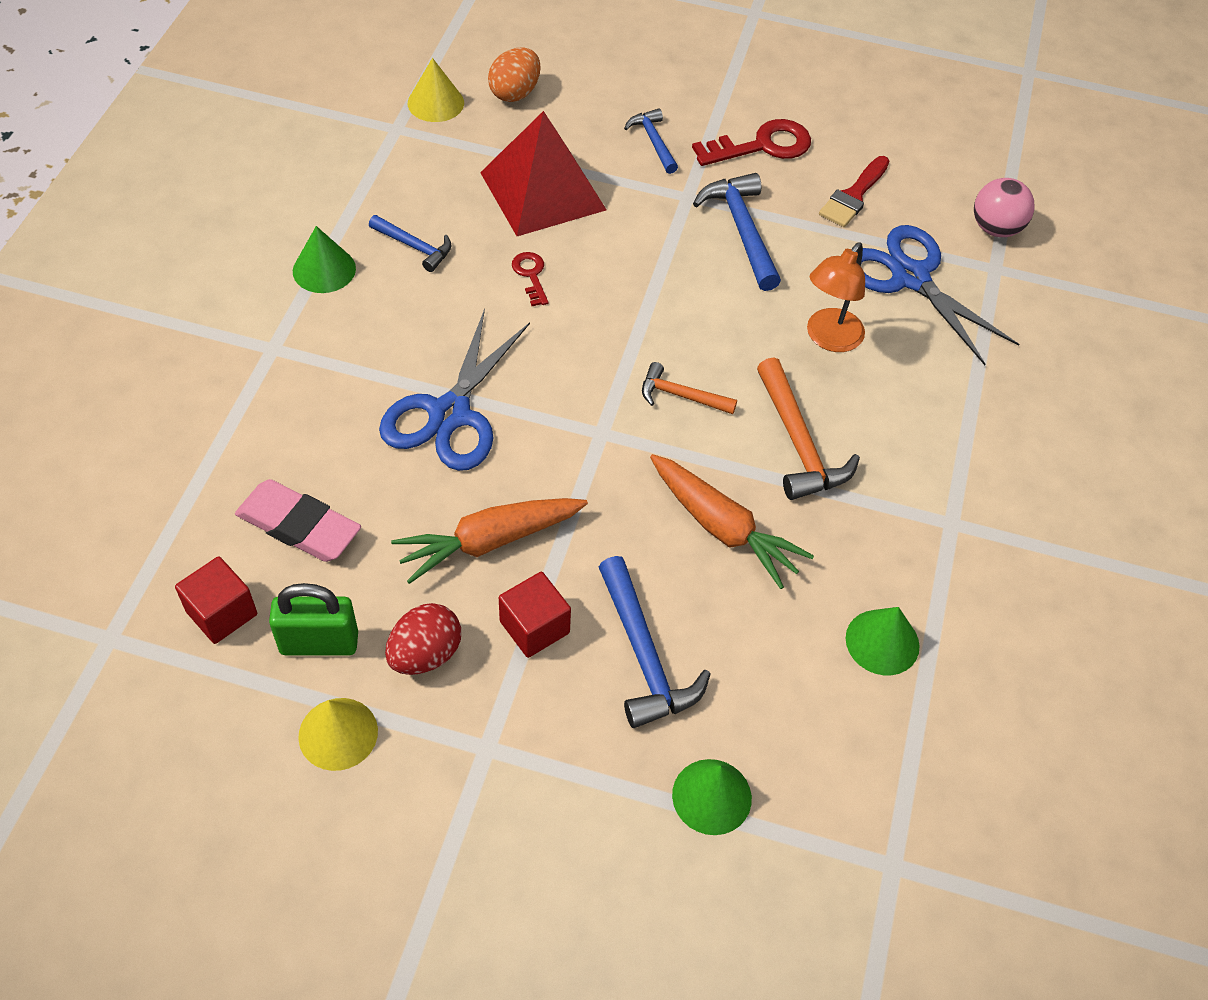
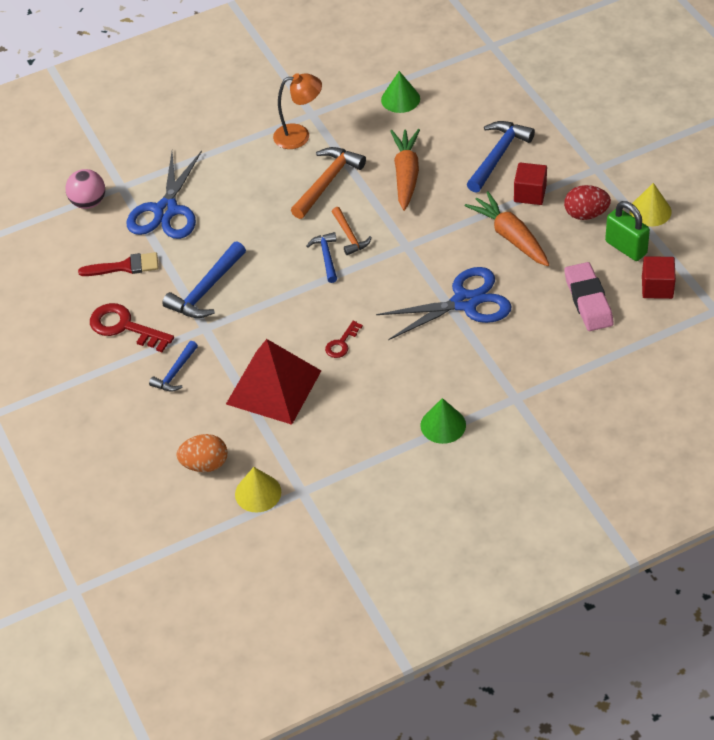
camera: 125 degrees left, 5 degrees down
blue hammer [369,215,451,272] -> blue hammer moved to [307,232,337,283]
orange carrot [391,498,588,584] -> orange carrot turned 150 degrees counterclockwise [465,191,549,266]
green cone [672,759,752,835] -> none
orange lamp [807,242,865,352] -> orange lamp moved to [273,73,322,149]

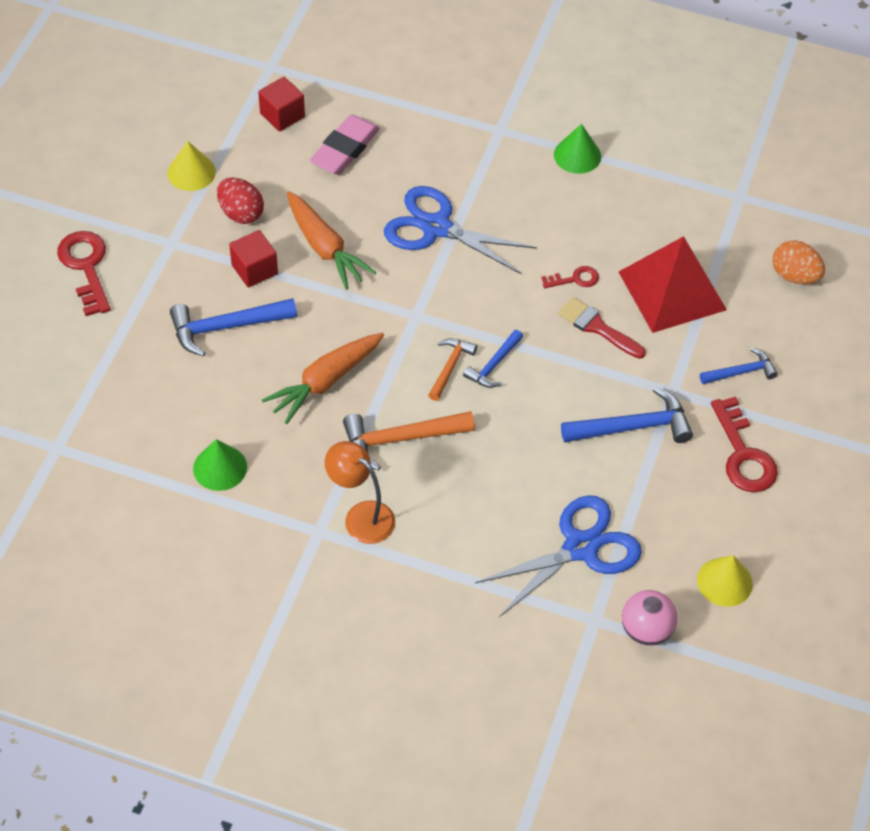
camera: 140 degrees left, 5 degrees up
red brush [78,252,159,276] -> red brush moved to [558,297,646,359]
yellow cone [235,467,281,513] -> yellow cone moved to [697,555,753,607]
orange carrot [465,191,549,266] -> orange carrot turned 45 degrees counterclockwise [287,191,377,290]
green padlock [605,201,650,261] -> none
none -> red key [57,231,111,316]

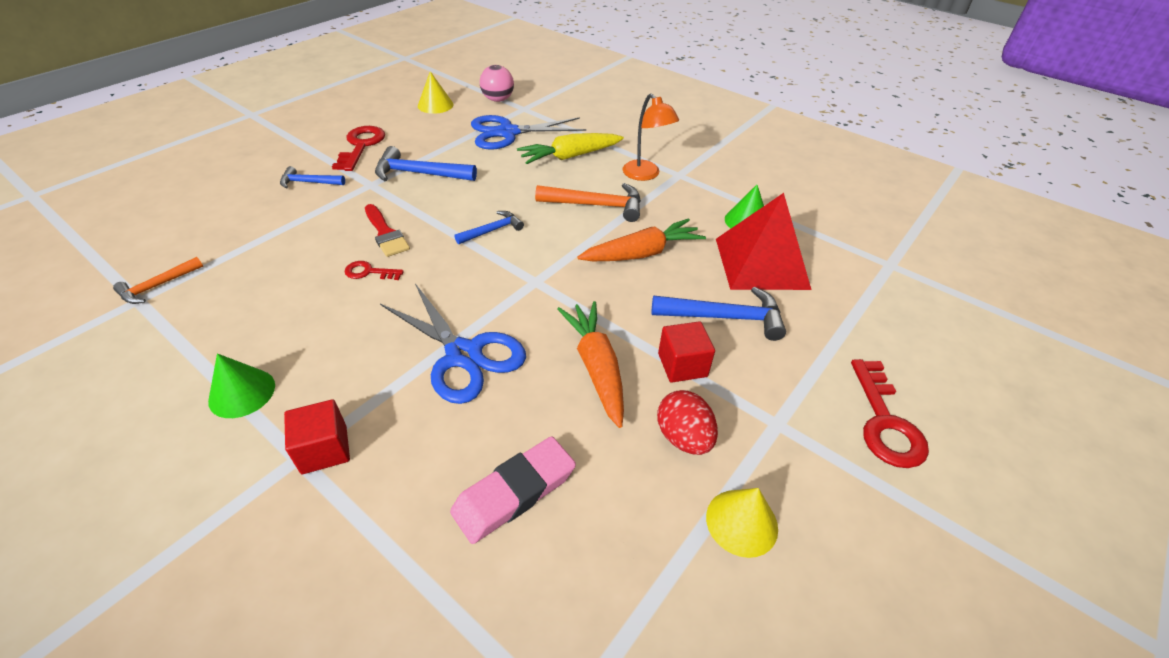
camera: 160 degrees left, 10 degrees down
red cube [258,77,305,132] -> red cube moved to [284,399,350,474]
orange hammer [428,338,477,401] -> orange hammer moved to [113,257,203,304]
red pyramid [619,236,727,333] -> red pyramid moved to [716,193,811,290]
orange egg [772,241,825,284] -> none
none -> yellow carrot [517,133,624,164]

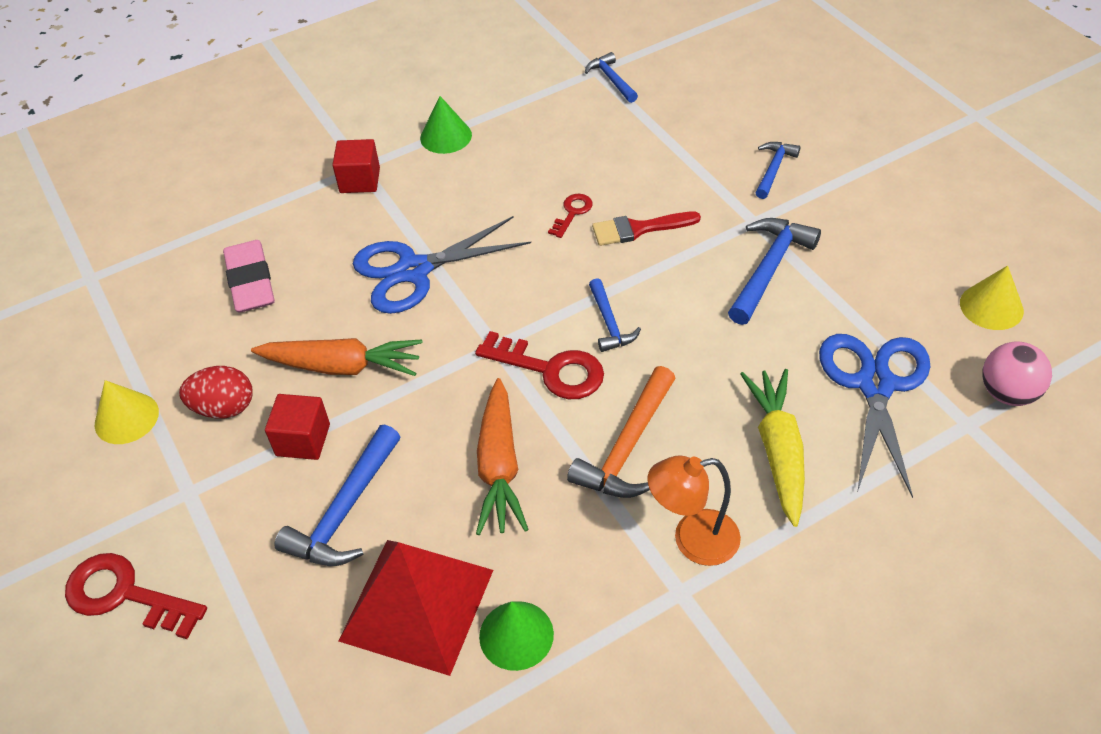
camera: 115 degrees right, 5 degrees up
orange hammer [113,257,203,304] -> blue hammer [585,52,638,103]
red key [332,126,385,171] -> red key moved to [475,331,604,399]

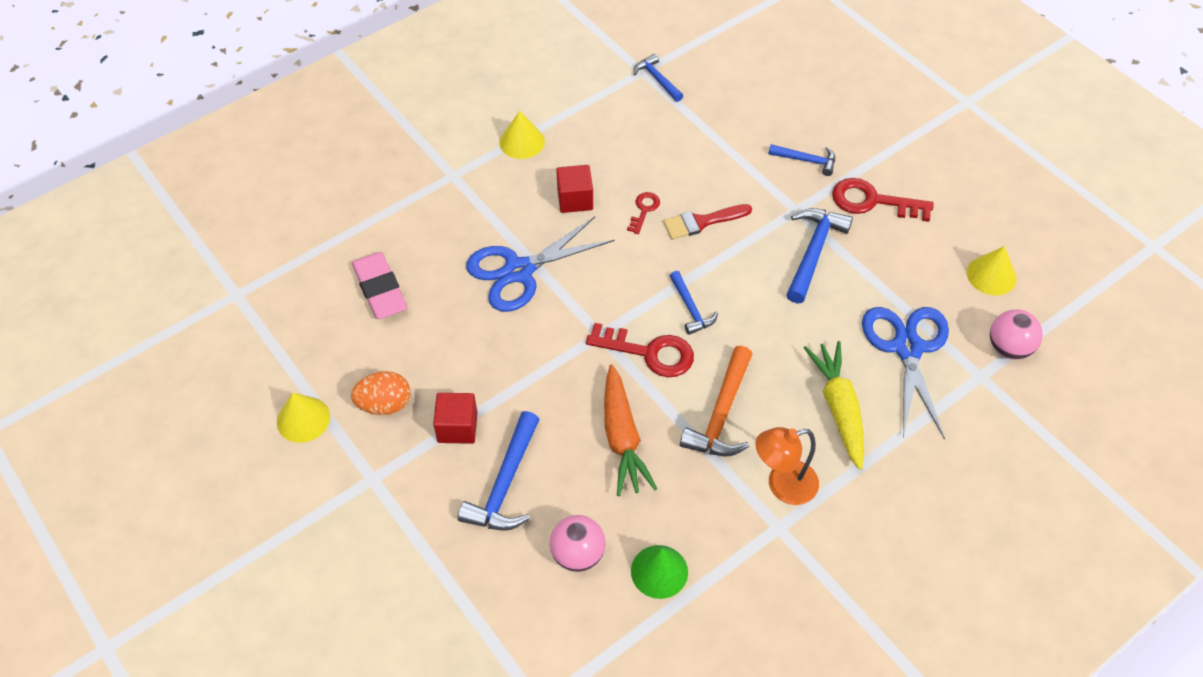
camera: 10 degrees left, 5 degrees up
red key [65,553,207,639] -> red key moved to [832,178,934,222]
red egg [179,366,253,419] -> orange egg [351,371,411,415]
orange carrot [251,338,423,376] -> none
red cube [332,139,380,193] -> red cube moved to [556,165,593,213]
red pyramid [339,540,493,676] -> pink ball [550,515,606,572]
green cone [420,96,472,154] -> yellow cone [500,111,545,159]
blue hammer [755,142,800,199] -> blue hammer turned 90 degrees clockwise [769,144,835,176]

